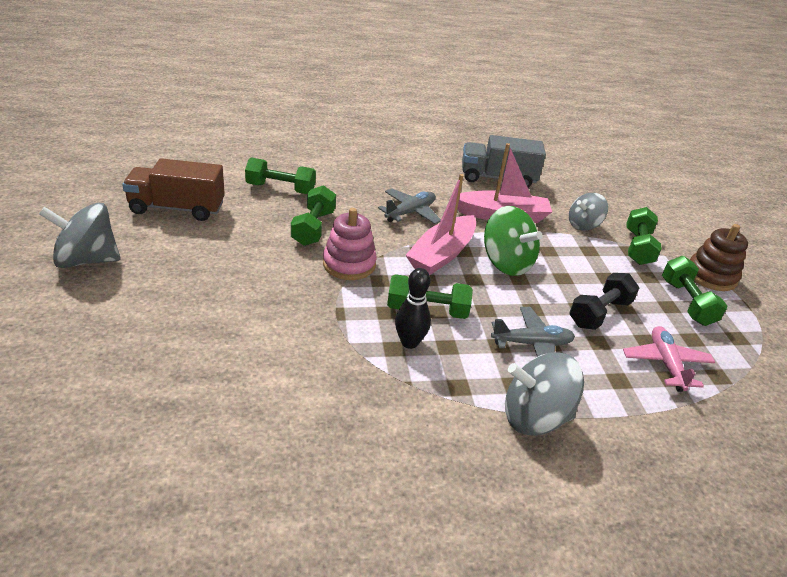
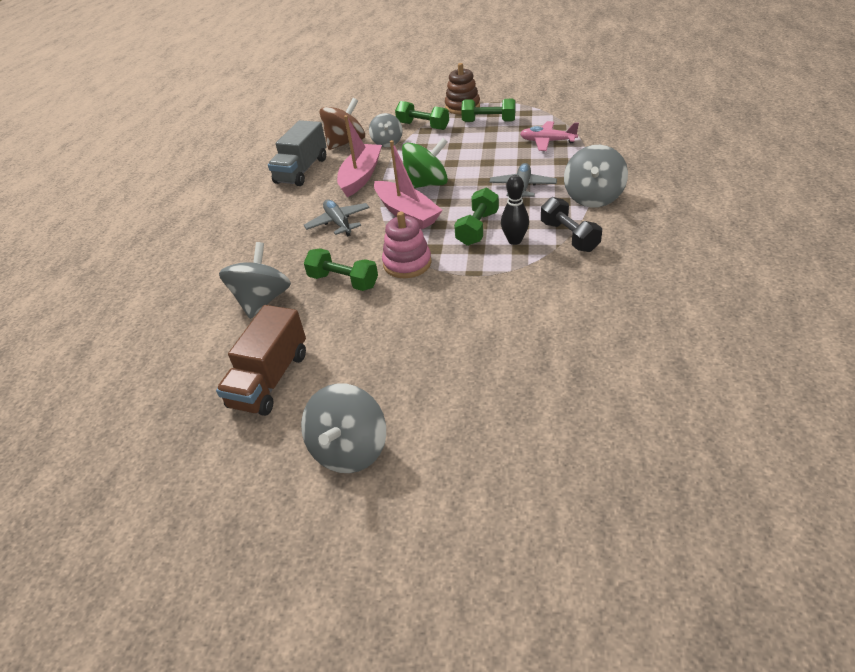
camera: 65 degrees left, 5 degrees up
green dumbbell [245,157,316,194] -> grey spinning top [219,242,291,319]
black dumbbell [569,273,639,330] -> black dumbbell moved to [541,197,602,252]
none -> brown spinning top [320,98,365,150]

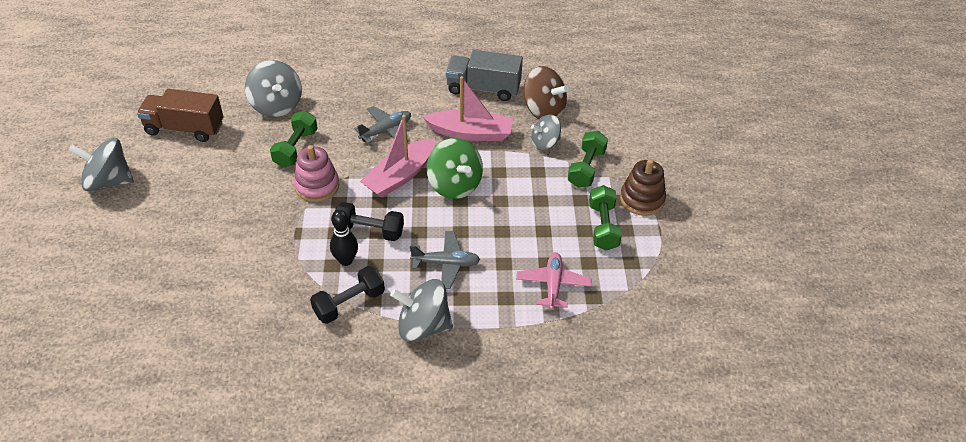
camera: 75 degrees right, 5 degrees up
grey spinning top [219,242,291,319] -> grey spinning top turned 60 degrees clockwise [245,60,302,117]
green dumbbell [454,188,499,246] -> black dumbbell [335,202,404,241]

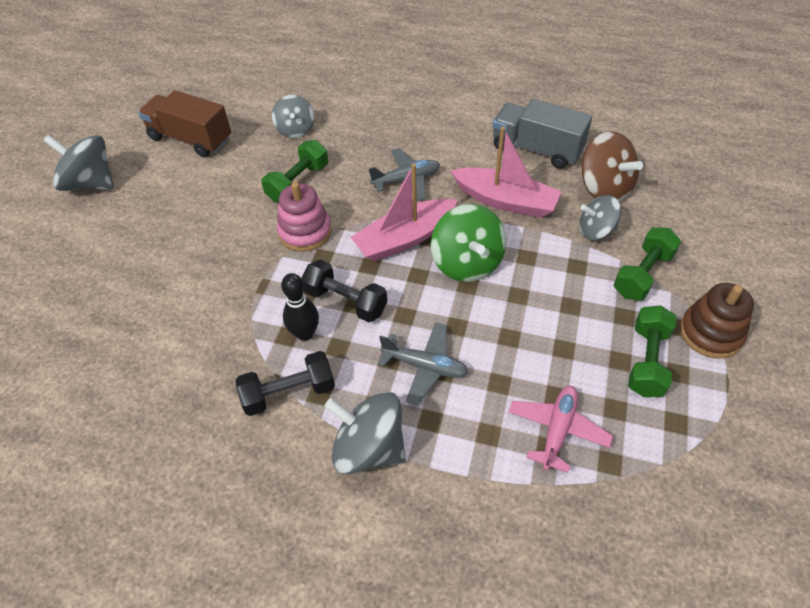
camera: 20 degrees right, 5 degrees up
grey spinning top [245,60,302,117] -> grey spinning top [272,95,314,138], size x0.66

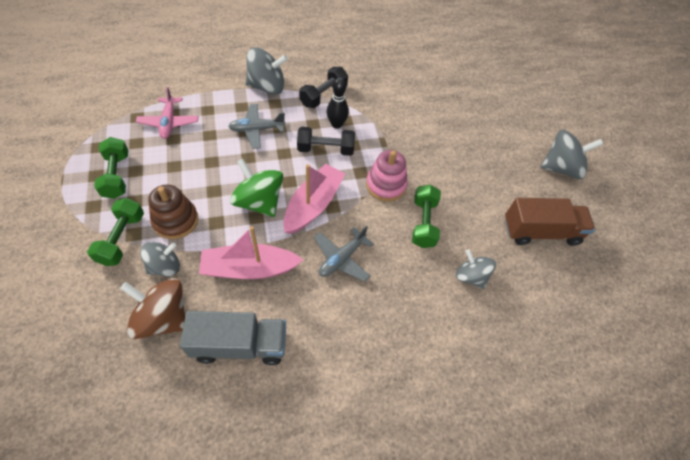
camera: 145 degrees right, 5 degrees up
brown stacking toy [680,283,754,359] -> brown stacking toy moved to [148,185,198,239]

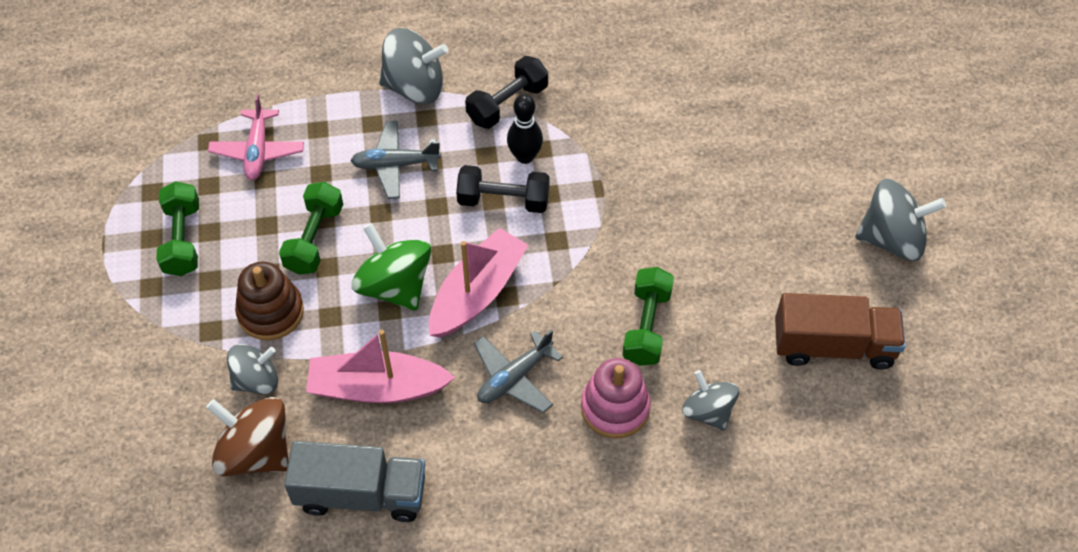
camera: 10 degrees right, 0 degrees up
green dumbbell [87,198,144,266] -> green dumbbell moved to [279,182,343,275]
pink stacking toy [366,150,408,202] -> pink stacking toy moved to [581,358,651,438]

